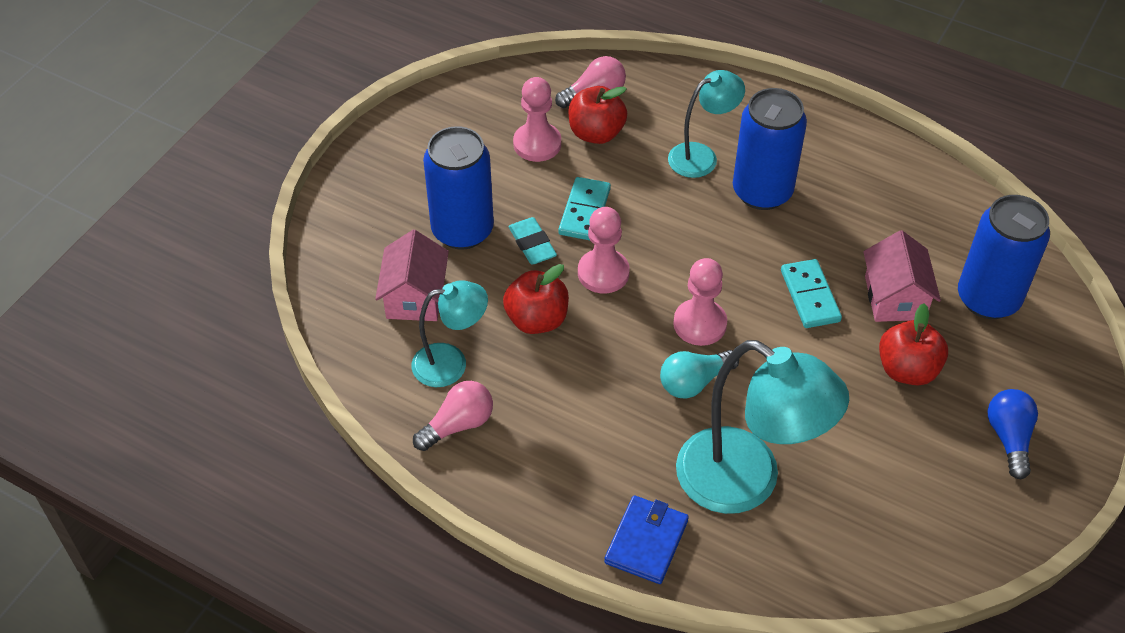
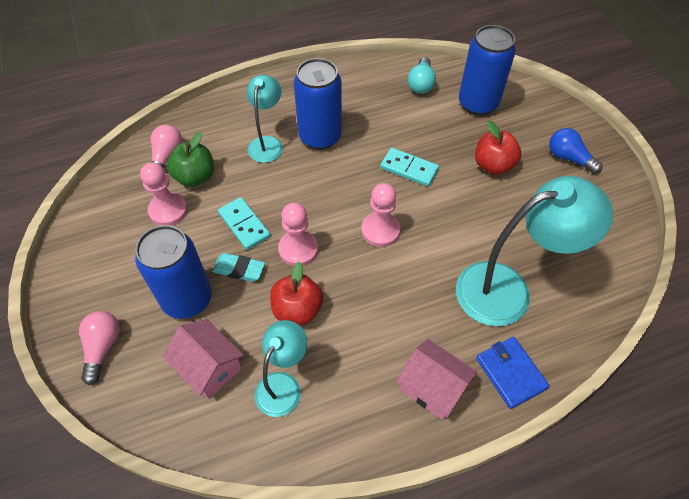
camera: 50 degrees left, 5 degrees up
pink light bulb [413,381,493,451] -> pink light bulb moved to [79,311,120,385]
red apple [569,86,627,144] -> green apple [167,132,214,187]
turquoise light bulb [660,350,739,399] -> turquoise light bulb moved to [408,57,436,94]
pink house [863,230,941,322] -> pink house moved to [396,339,478,420]

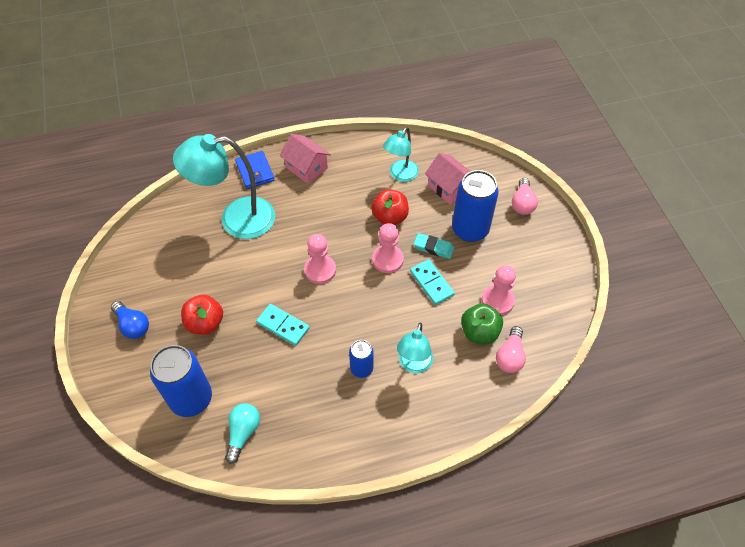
camera: 175 degrees left, 0 degrees up
blue can [294,58,342,150] -> blue can [349,340,374,378], size x0.55

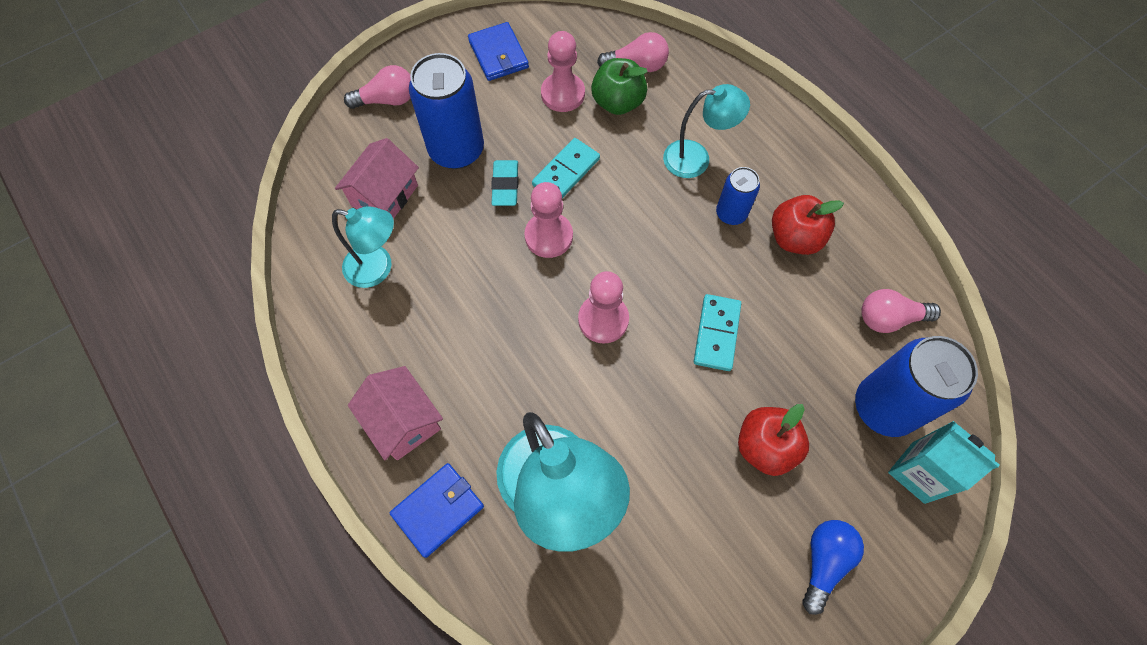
camera: 110 degrees left, 10 degrees up
turquoise light bulb [225,403,260,464] -> pink light bulb [861,289,941,333]
pink house [280,134,331,184] -> pink house turned 60 degrees counterclockwise [348,366,443,460]
red apple [371,189,409,225] -> red apple moved to [772,195,844,255]
none -> blue wallet [468,22,529,81]
none -> turquoise carton [888,421,1000,504]

